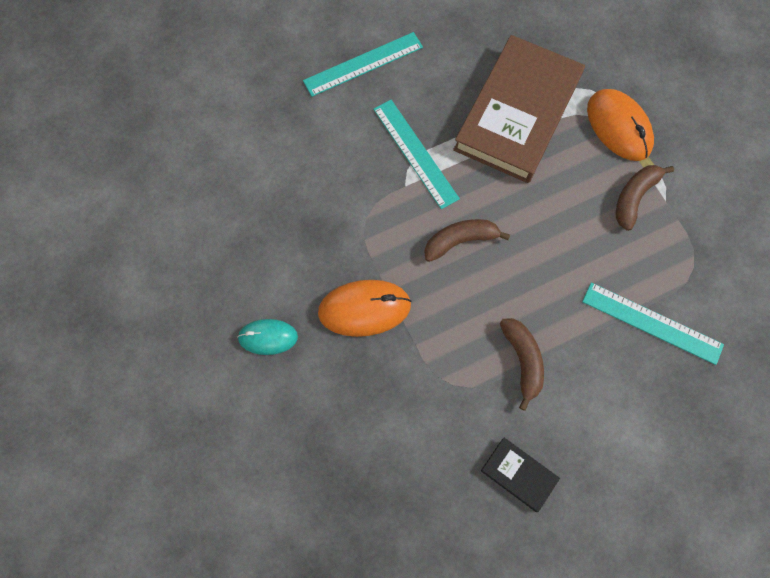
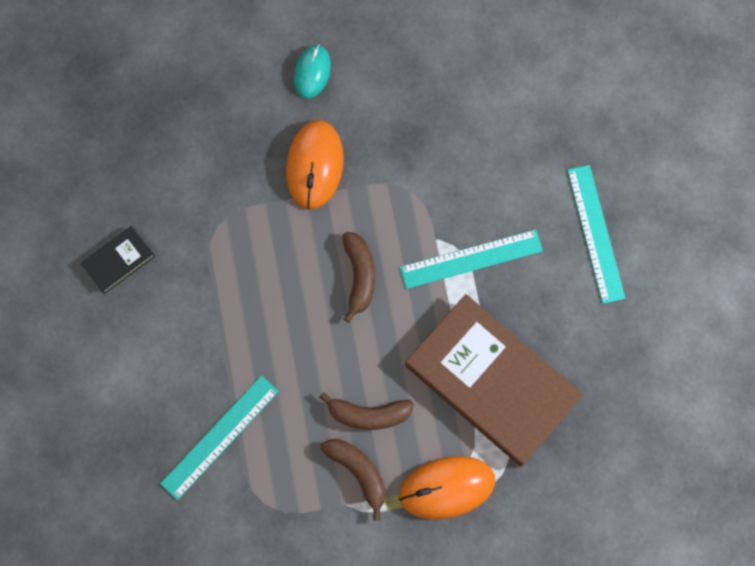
camera: 105 degrees right, 5 degrees up
brown banana [500,318,544,411] -> brown banana moved to [319,392,414,430]

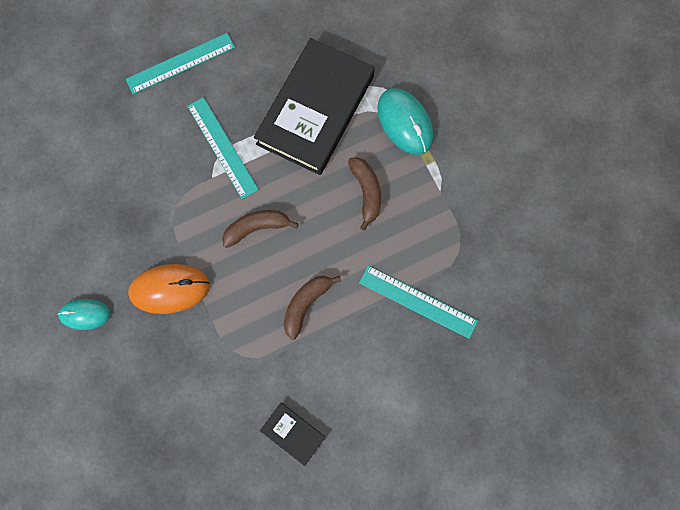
camera: 105 degrees left, 0 degrees up
brown banana [320,439,386,520] -> brown banana moved to [283,276,341,340]
orange mouse [399,456,495,519] -> turquoise mouse [377,88,433,155]
brown book [405,294,583,466] -> black book [254,38,375,175]

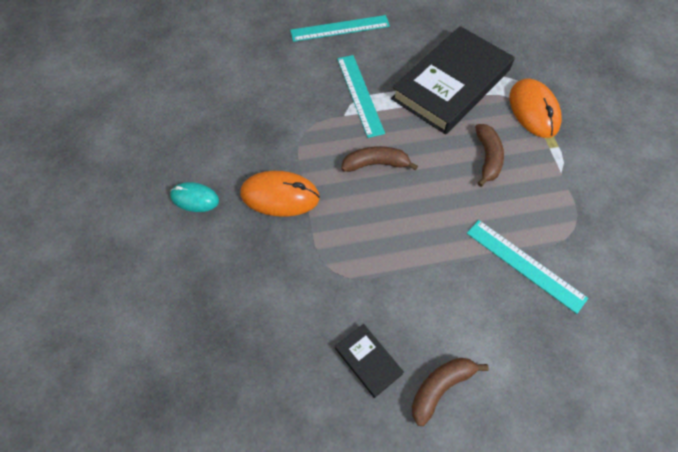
camera: 15 degrees right, 15 degrees down
brown banana [283,276,341,340] -> brown banana moved to [412,358,489,426]
turquoise mouse [377,88,433,155] -> orange mouse [509,79,562,138]

